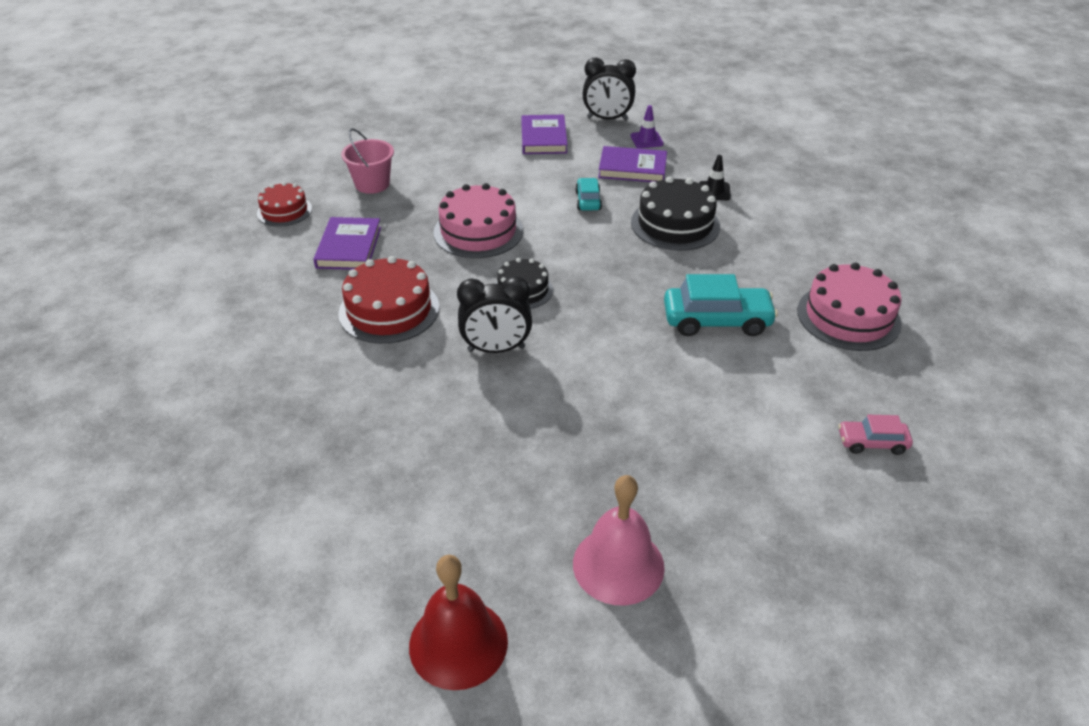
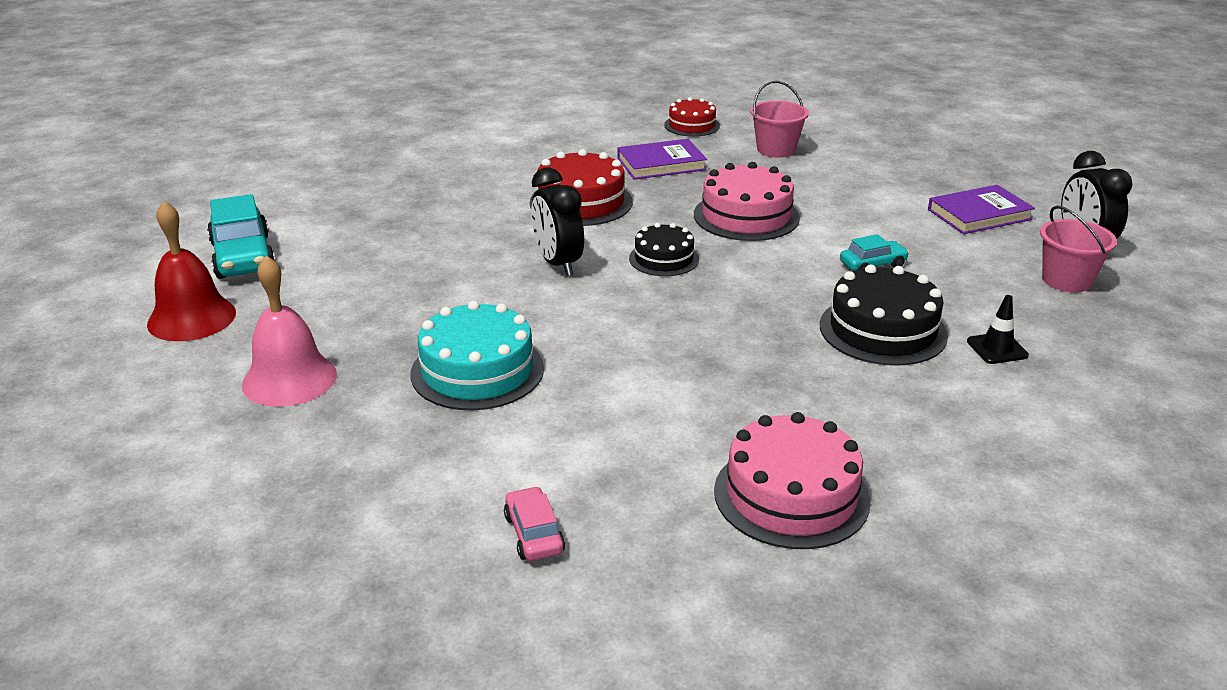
camera: 70 degrees right, 10 degrees down
purple book [598,146,667,182] -> none
purple traffic cone [631,105,664,148] -> pink bucket [1040,206,1117,292]
turquoise car [664,274,778,336] -> turquoise car moved to [207,194,276,279]
none -> turquoise cake [411,301,544,410]

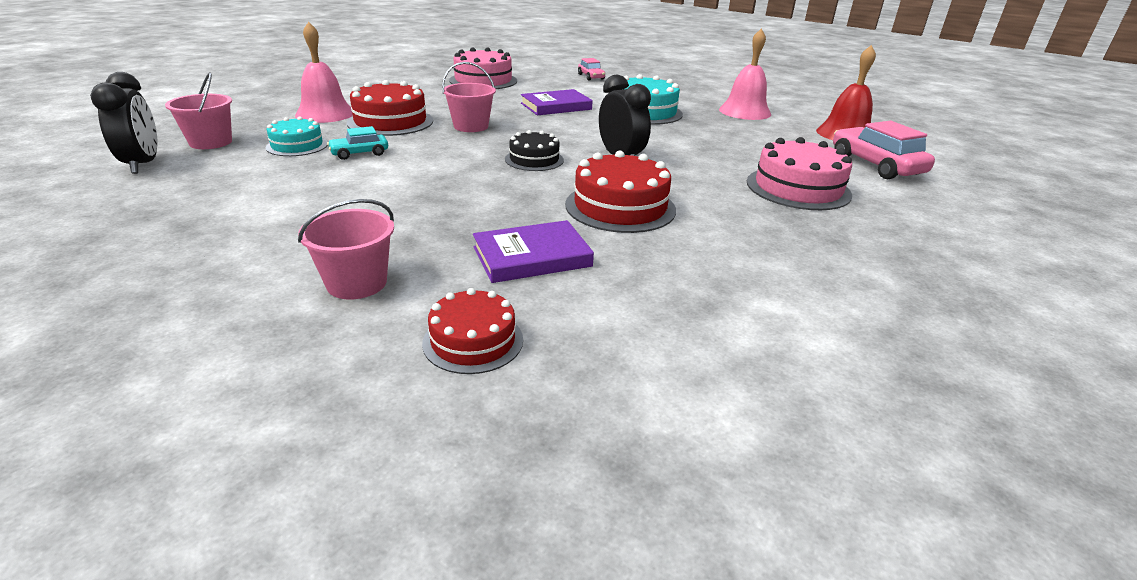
camera: 175 degrees right, 0 degrees up
turquoise car [207,194,276,279] -> pink car [833,121,935,179]
pink cake [694,162,800,241] -> pink cake moved to [747,137,852,210]
black cake [820,265,948,366] -> red cake [347,80,433,136]
purple book [928,185,1035,234] -> purple book moved to [521,89,593,115]
black traffic cone [967,295,1029,364] -> pink bell [295,22,353,123]
none -> turquoise cake [265,116,328,156]
none -> pink bucket [442,62,496,132]

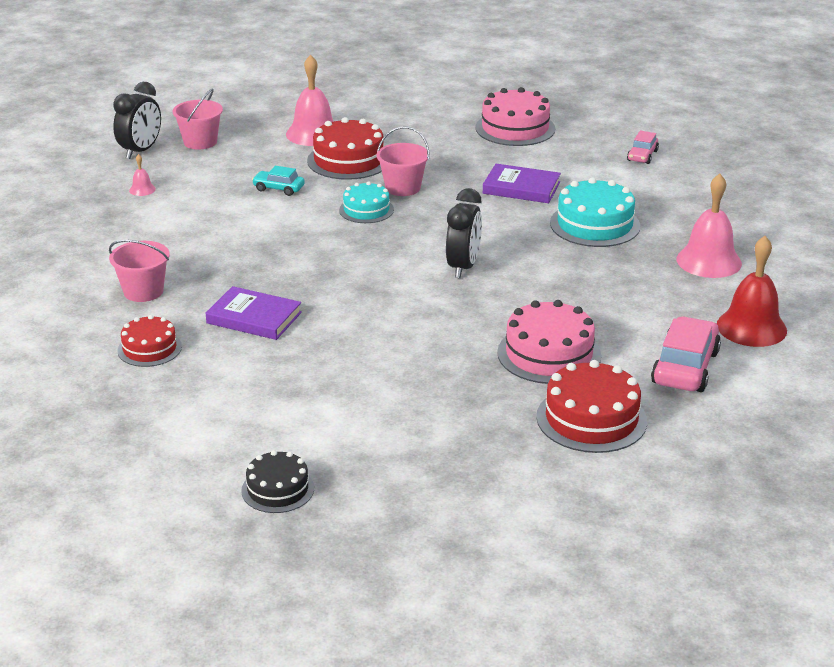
camera: 45 degrees right, 0 degrees up
turquoise cake [265,116,328,156] -> turquoise cake moved to [339,181,394,223]
black cake [505,130,564,171] -> black cake moved to [241,450,314,513]
red cake [565,150,676,233] -> red cake moved to [536,360,647,453]
none -> pink bell [129,154,156,196]

